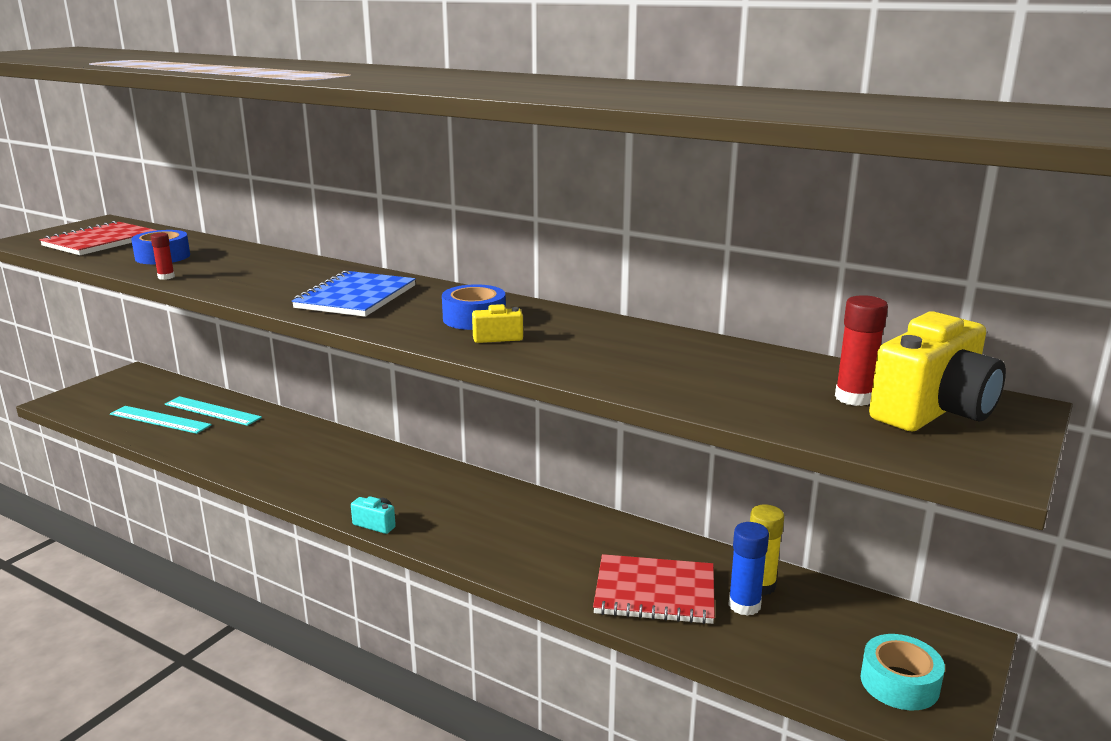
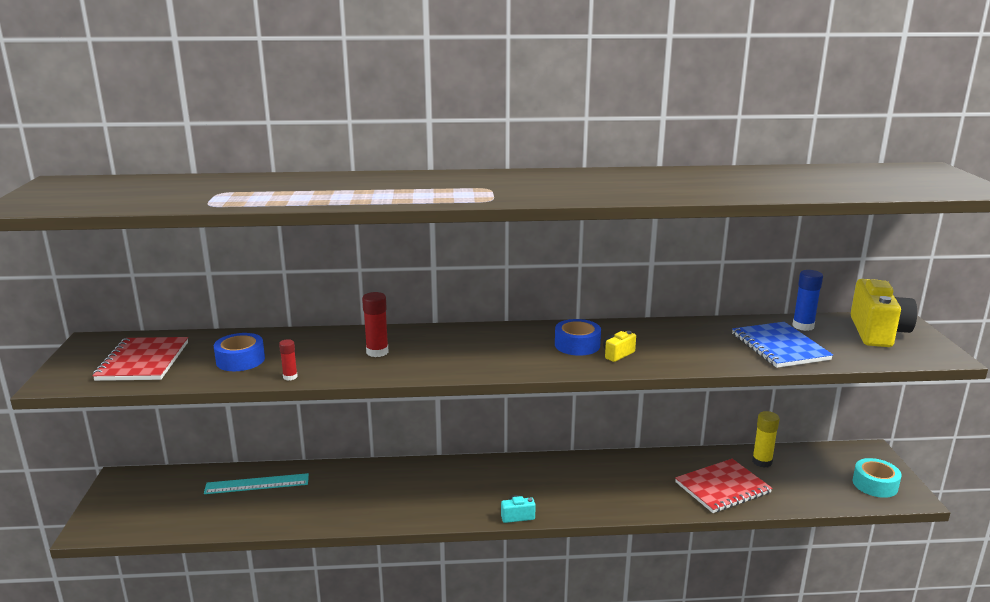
camera: 35 degrees left, 0 degrees up
turquoise ruler [110,406,212,434] -> none
blue notebook [292,270,416,317] -> blue notebook moved to [732,322,833,368]
blue glue stick [728,522,769,616] -> blue glue stick moved to [792,270,823,331]
red glue stick [835,295,888,406] -> red glue stick moved to [362,292,389,357]

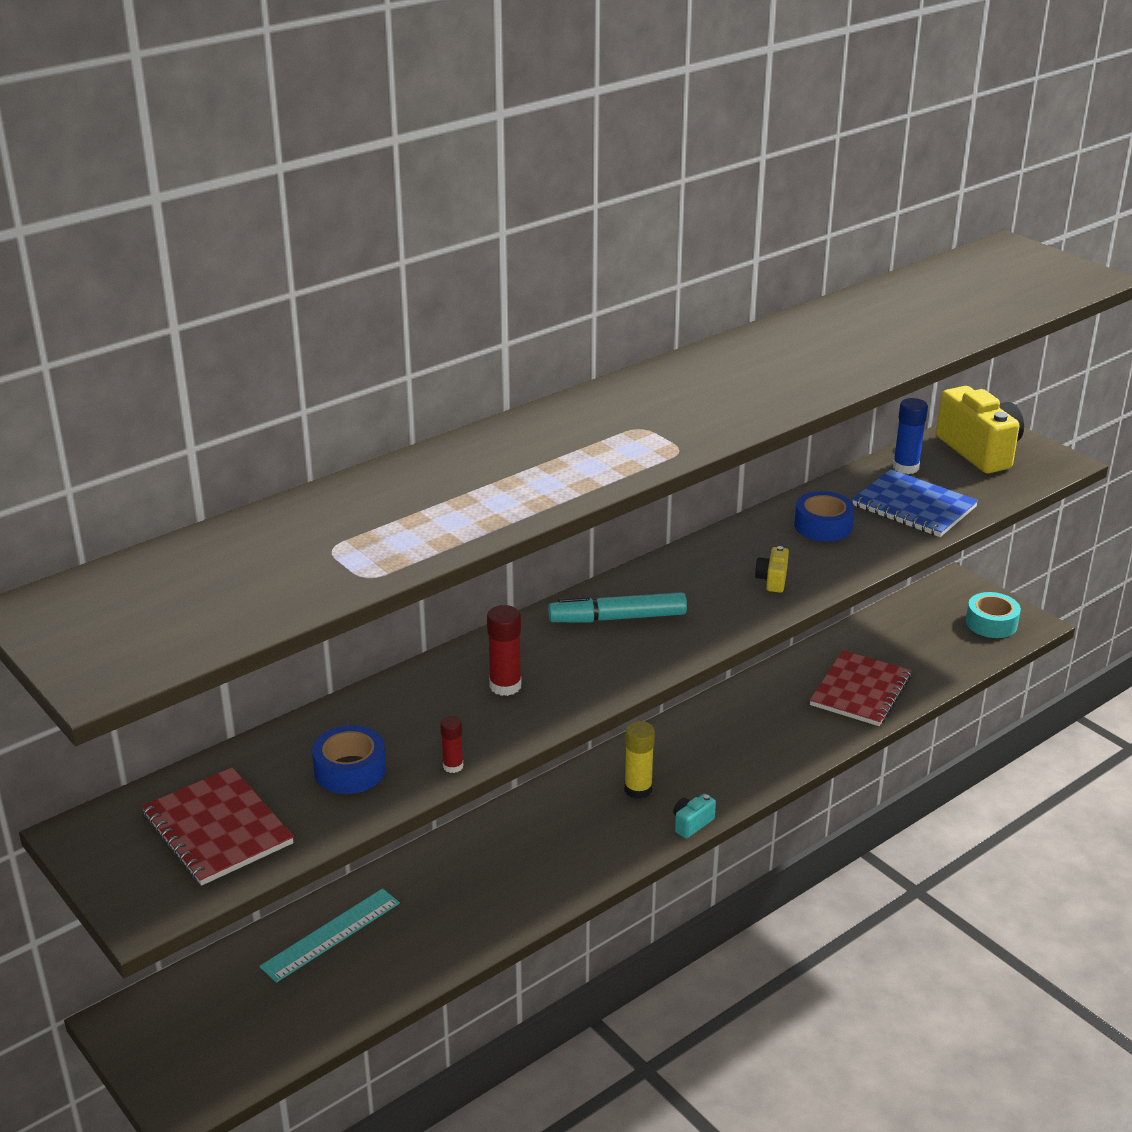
camera: 35 degrees left, 10 degrees up
blue tape [555,319,601,356] -> blue tape moved to [794,491,855,542]
yellow glue stick [752,411,780,468] -> yellow glue stick moved to [625,721,655,799]
none -> turquoise marker [548,592,687,623]

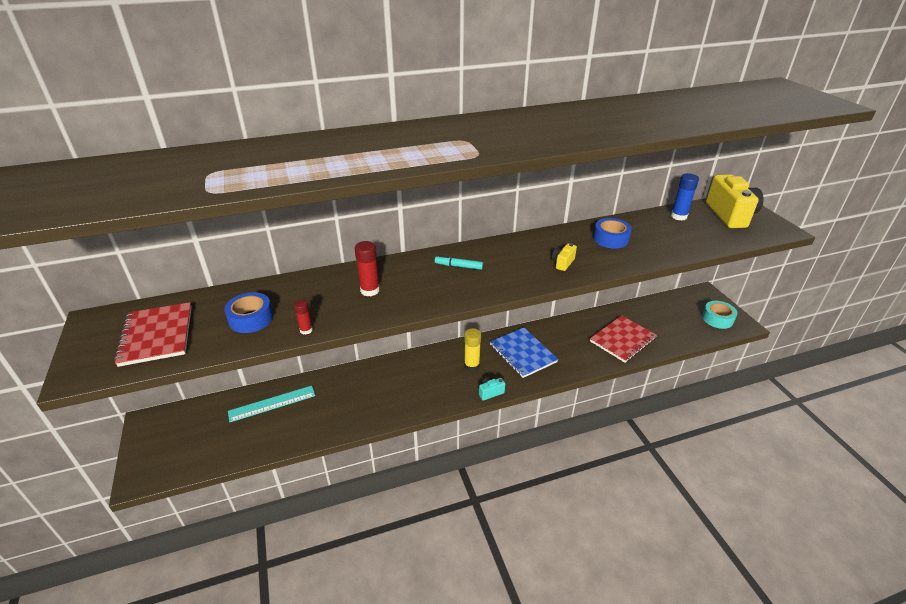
camera: 20 degrees right, 5 degrees up
turquoise marker [548,592,687,623] -> turquoise marker [435,255,483,270], size x0.59
blue notebook [852,469,978,537] -> blue notebook moved to [490,328,558,378]

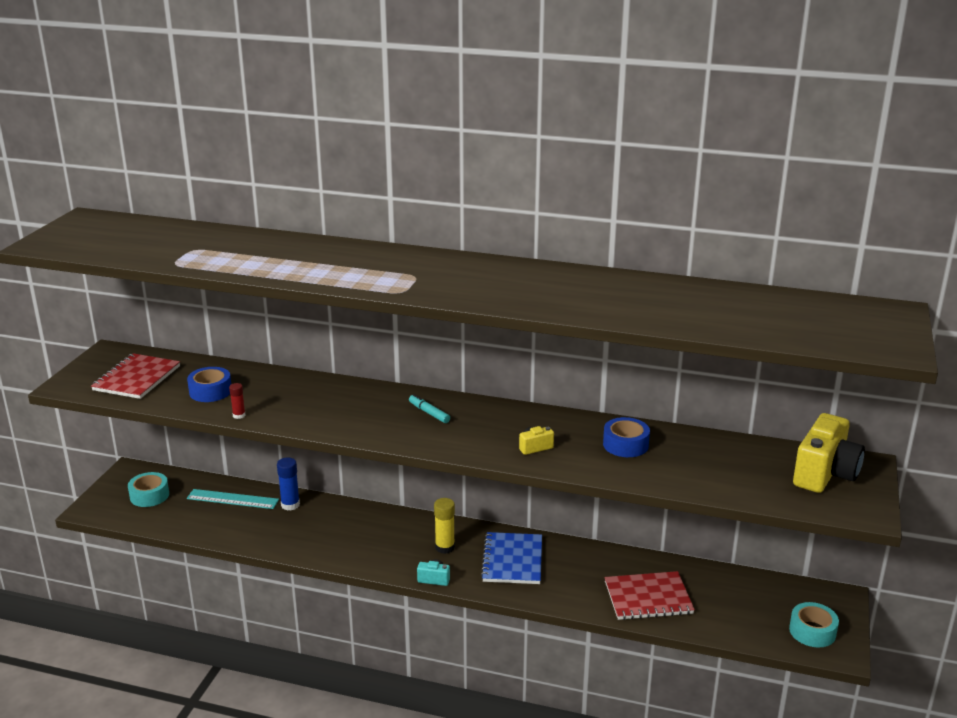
camera: 35 degrees right, 10 degrees down
red glue stick [355,241,380,296] -> none
blue glue stick [671,173,699,220] -> blue glue stick moved to [277,457,300,511]
none -> turquoise tape [128,472,169,507]

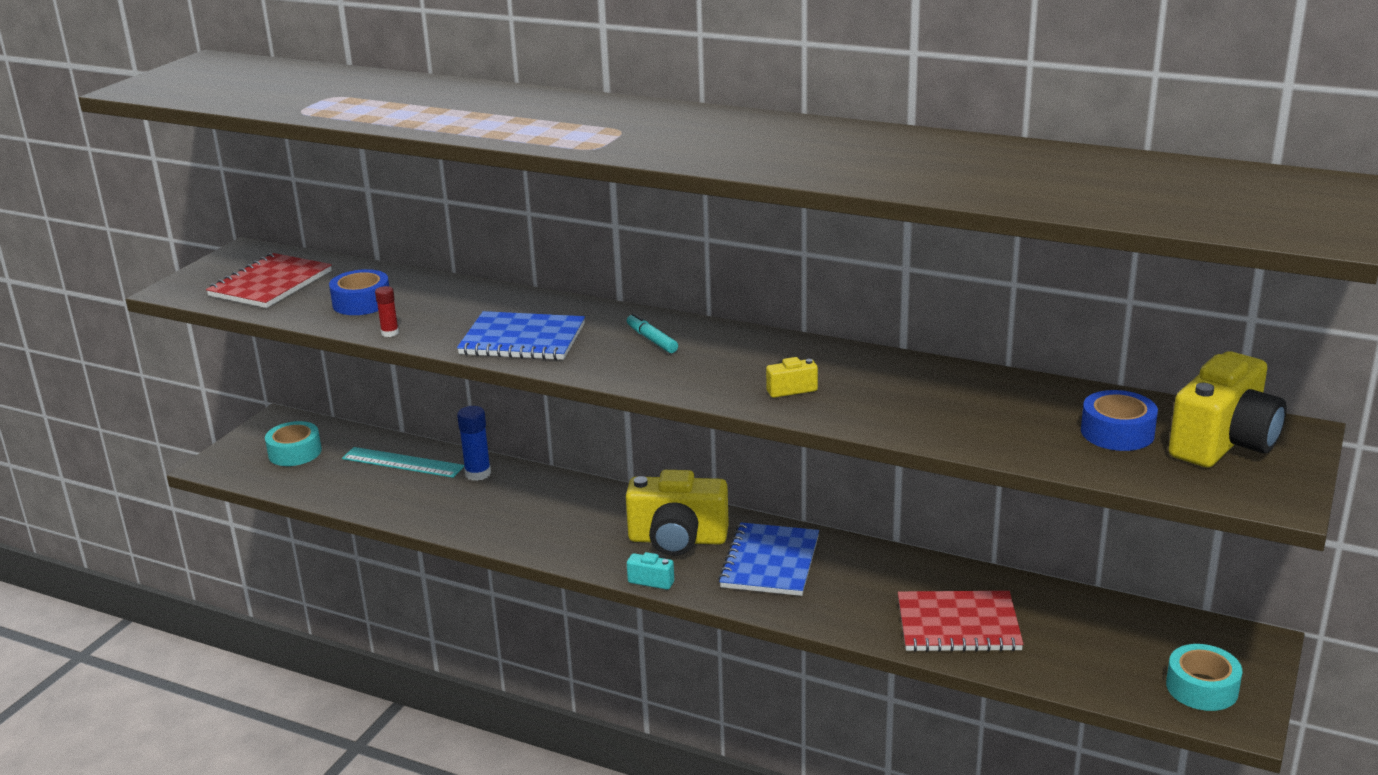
camera: 10 degrees right, 0 degrees up
yellow glue stick [434,498,455,554] -> yellow camera [626,470,729,556]
blue tape [603,417,650,457] -> blue tape moved to [1081,390,1158,451]
none -> blue notebook [457,311,585,360]

